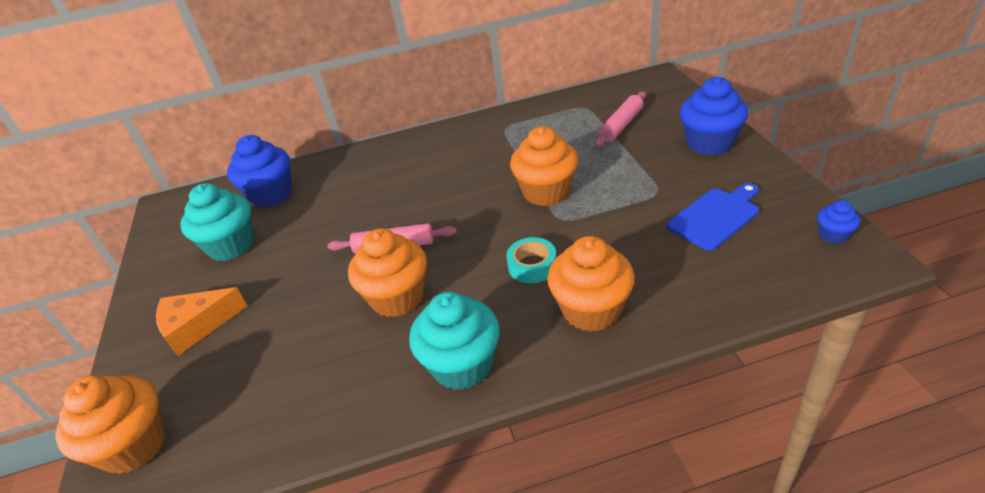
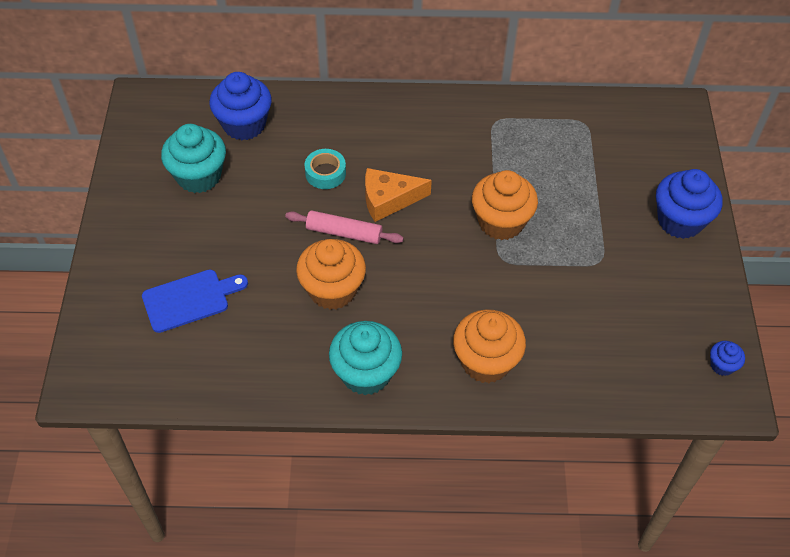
camera: 10 degrees right, 15 degrees up
orange cupcake [55,375,167,474] -> none
orange cheese [156,287,247,356] -> orange cheese moved to [365,168,432,222]
turquoise tape [506,237,557,284] -> turquoise tape moved to [304,149,346,189]
pink rolling pin [594,91,646,148] -> none
blue cutting board [667,183,759,250] -> blue cutting board moved to [142,270,248,333]

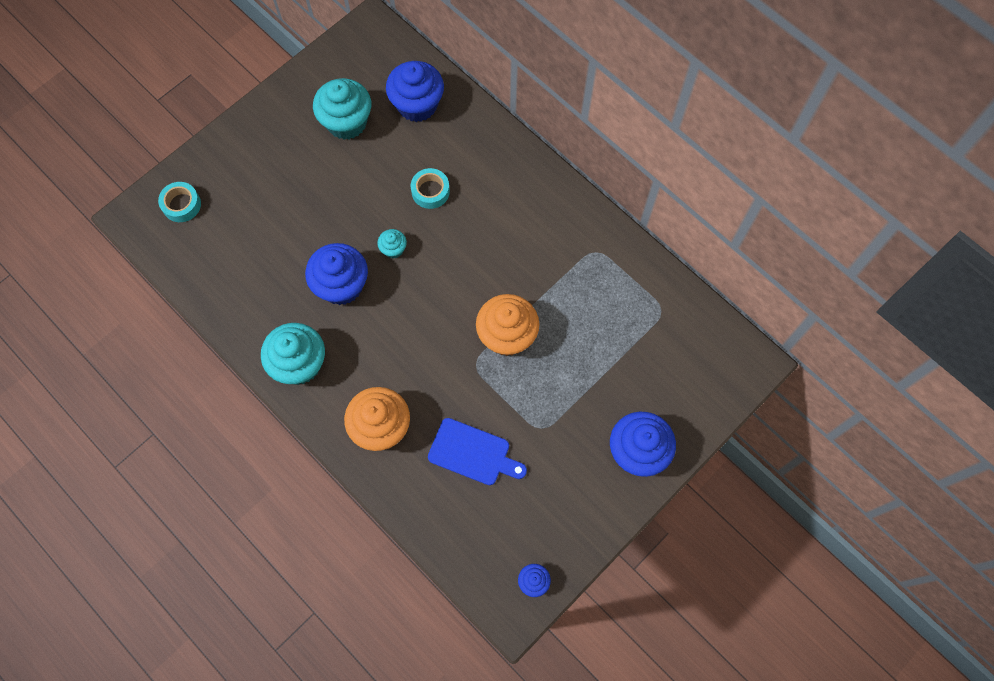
camera: 45 degrees right, 15 degrees up
blue cutting board [142,270,248,333] -> blue cutting board moved to [428,418,527,485]
pink rolling pin [285,210,404,244] -> turquoise cupcake [377,229,407,258]
orange cupcake [296,239,366,310] -> blue cupcake [305,243,368,305]
orange cheese [365,168,432,222] -> none
none -> turquoise tape [158,182,201,222]

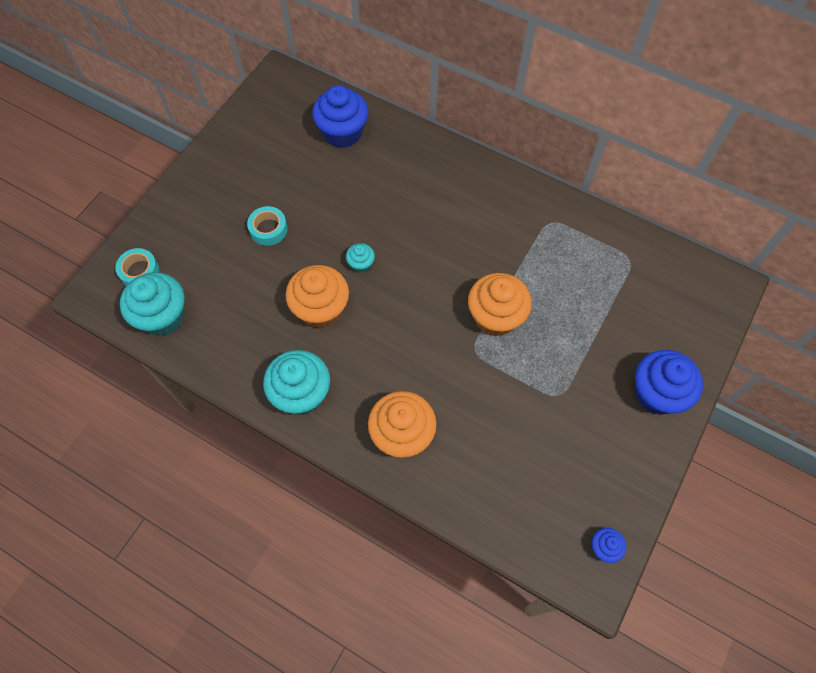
camera: 15 degrees left, 5 degrees down
blue cupcake [305,243,368,305] -> orange cupcake [286,265,349,328]
turquoise cupcake [313,78,371,140] -> turquoise cupcake moved to [120,272,185,336]
turquoise tape [411,168,450,209] -> turquoise tape moved to [247,206,288,246]
blue cutting board [428,418,527,485] -> none

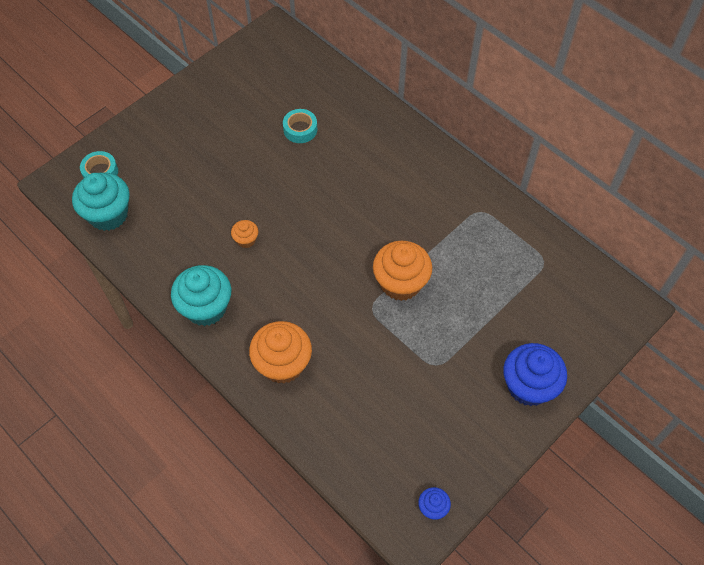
camera: 15 degrees right, 5 degrees down
turquoise tape [247,206,288,246] -> turquoise tape moved to [283,109,317,143]
orange cupcake [286,265,349,328] -> orange cupcake [231,220,258,248], size x0.48
blue cupcake [312,85,369,148] -> none
turquoise cupcake [346,243,375,273] -> none

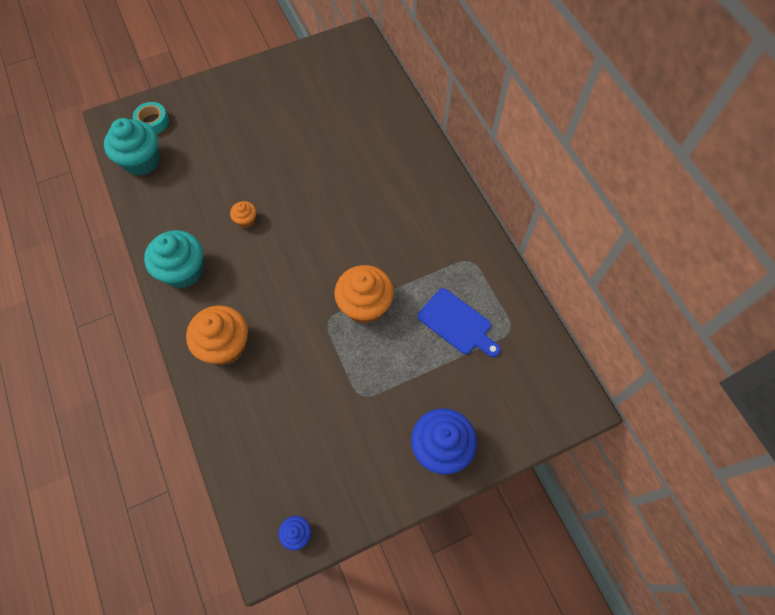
camera: 20 degrees right, 5 degrees up
turquoise tape [283,109,317,143] -> none
none -> blue cutting board [418,288,501,357]

